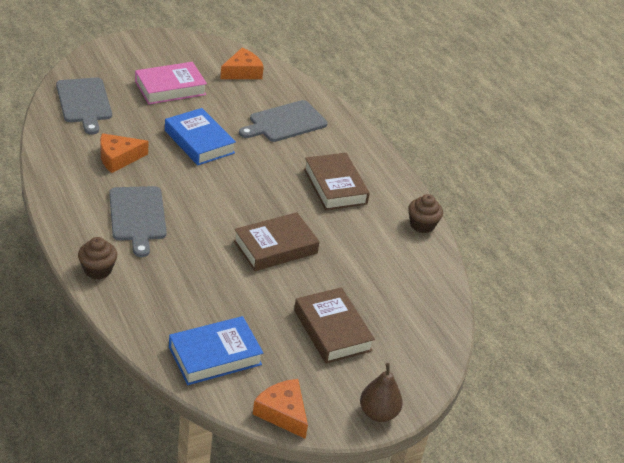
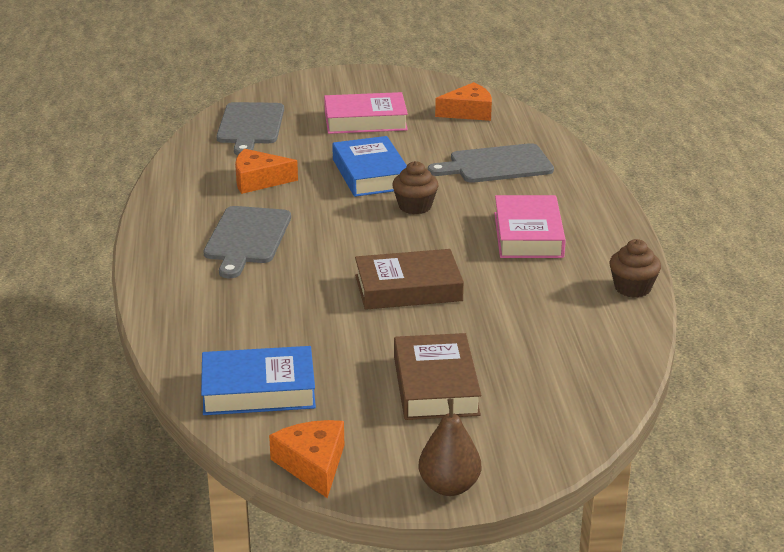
camera: 25 degrees right, 10 degrees down
brown cupcake [78,237,117,279] -> brown cupcake moved to [392,161,438,214]
brown book [304,153,370,210] -> pink book [494,195,566,258]

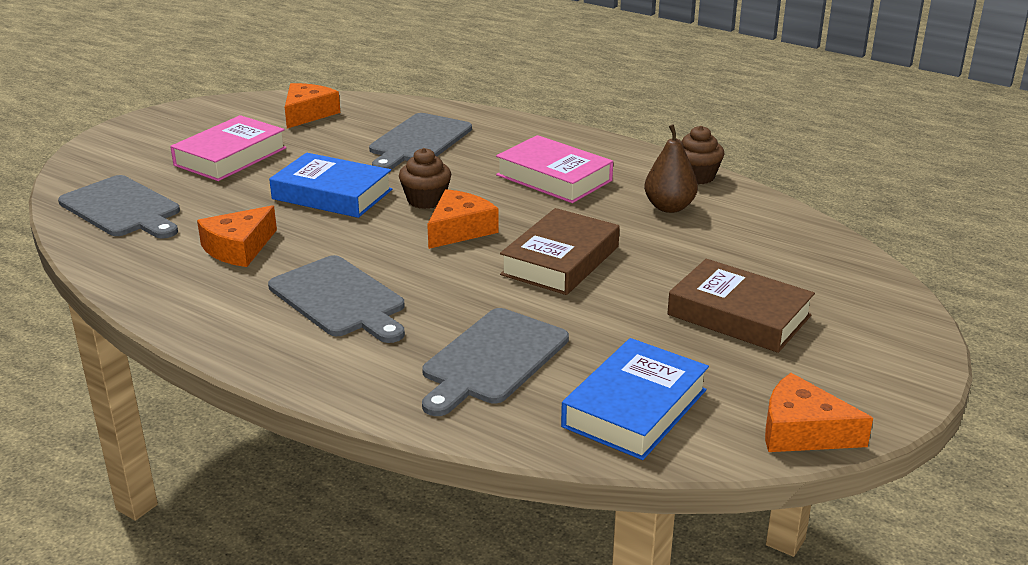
camera: 50 degrees left, 0 degrees up
brown pear [419,398,481,496] -> brown pear moved to [644,124,698,213]
none -> grey cutting board [422,308,569,416]
none -> orange cheese [427,189,499,249]

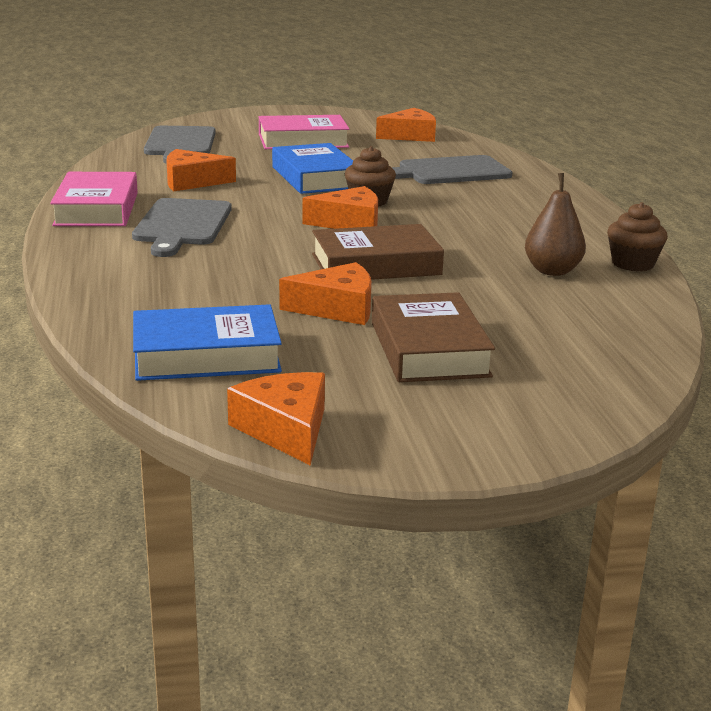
camera: 45 degrees right, 5 degrees down
grey cutting board [422,308,569,416] -> none
pink book [496,135,613,203] -> pink book moved to [50,172,138,226]
none -> orange cheese [279,262,372,325]

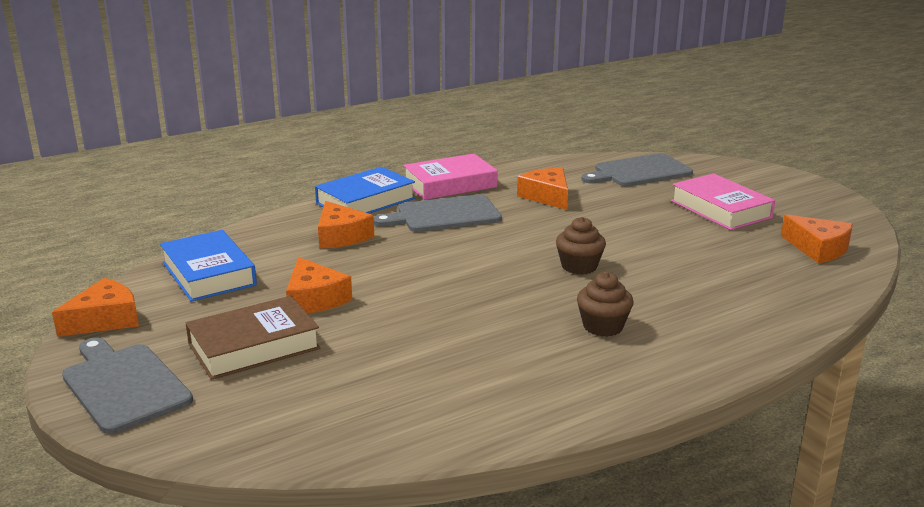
camera: 70 degrees right, 0 degrees up
blue book [272,143,353,194] -> blue book moved to [315,167,415,214]
orange cheese [302,186,378,229] -> orange cheese moved to [318,201,374,248]
brown book [312,224,444,280] -> none
grey cutting board [392,155,513,184] -> grey cutting board moved to [62,337,193,434]
brown pear [525,173,586,276] -> none
brown cupcake [607,202,668,271] -> brown cupcake moved to [577,272,633,337]

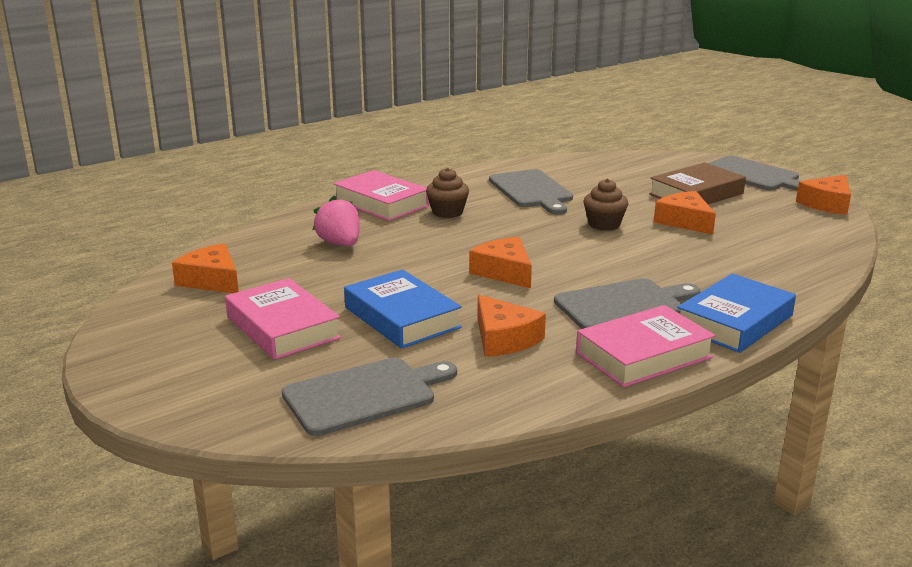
camera: 175 degrees right, 0 degrees up
blue book [160,230,257,302] -> blue book moved to [344,269,462,349]
orange cheese [318,201,374,248] -> orange cheese moved to [469,237,532,288]
brown cupcake [556,217,606,275] -> brown cupcake moved to [583,179,628,231]
none -> pink strawberry [312,196,360,246]
none -> pink book [333,170,429,221]
none -> grey cutting board [489,169,573,215]

